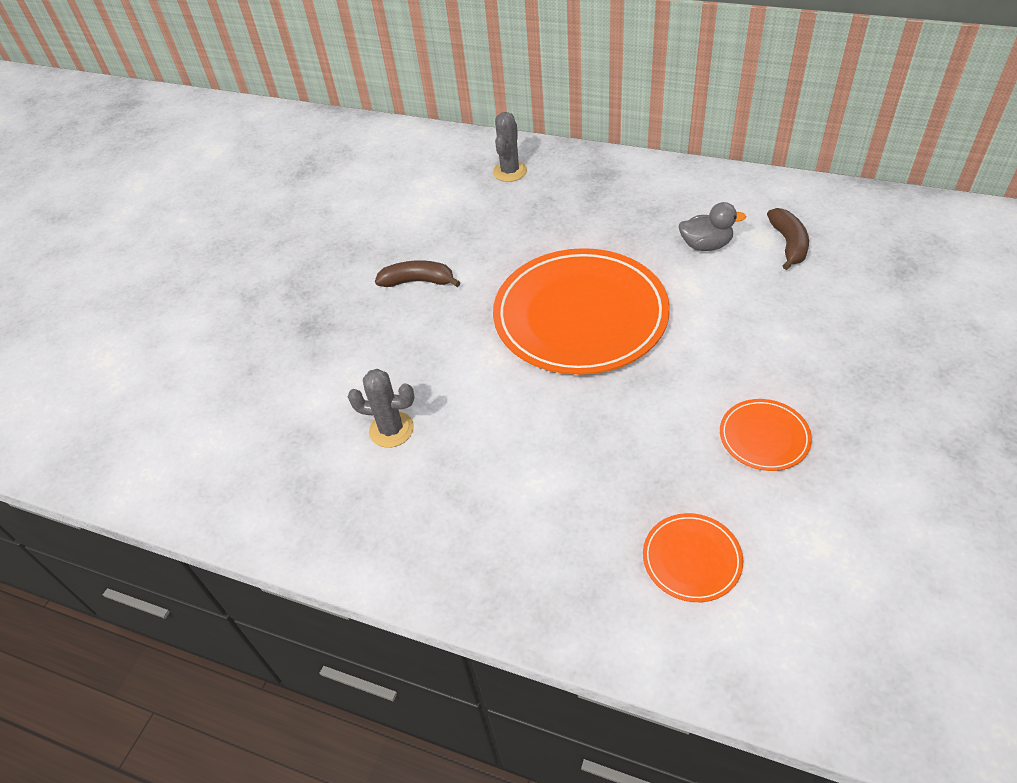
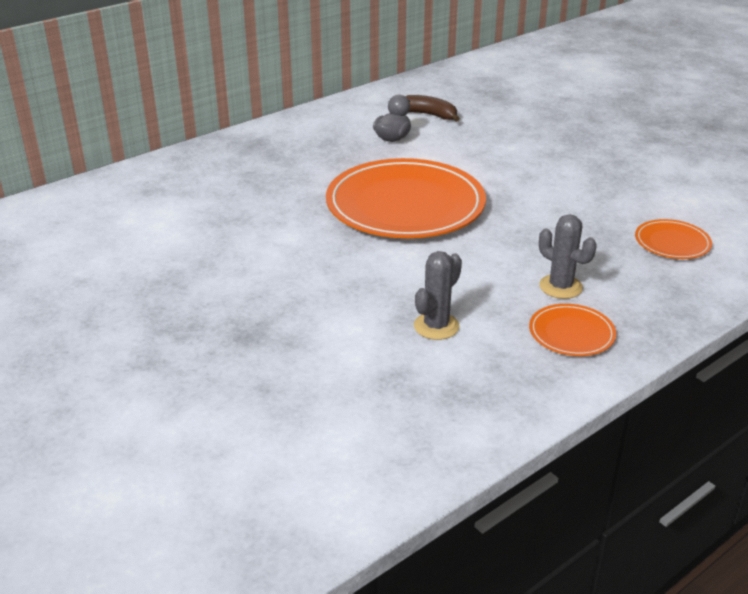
camera: 65 degrees left, 15 degrees down
brown banana [375,260,461,287] -> none
grey cactus [493,112,527,182] -> grey cactus moved to [539,214,597,299]
orange plate [720,399,812,471] -> orange plate moved to [529,304,616,356]

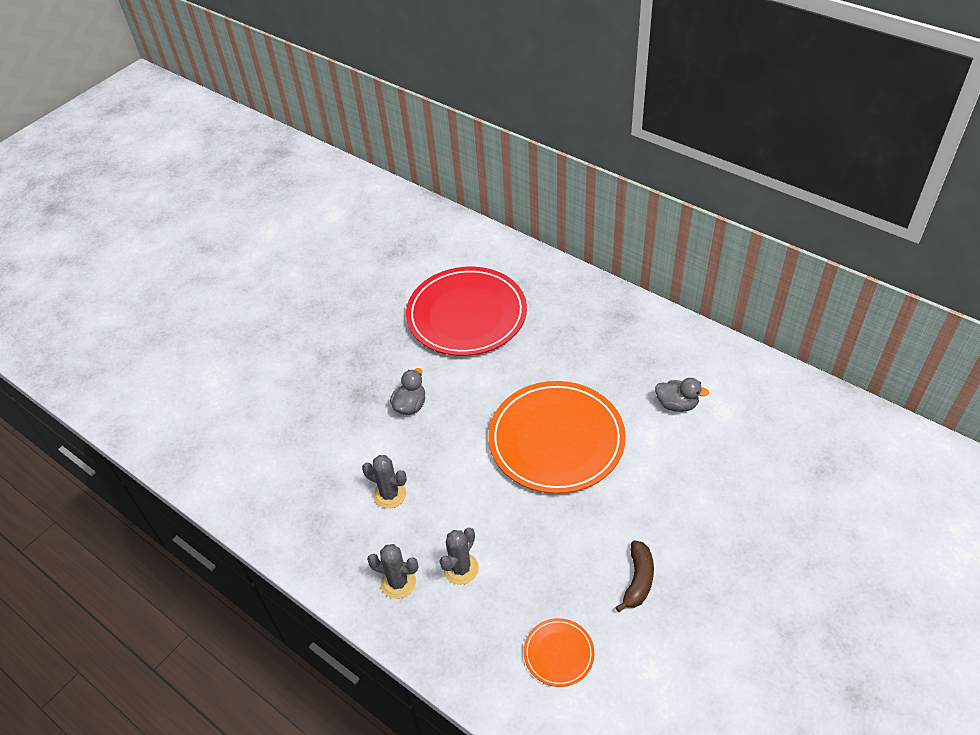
camera: 80 degrees right, 15 degrees up
brown banana [405,95,460,122] -> brown banana moved to [615,540,654,612]
orange plate [529,304,616,356] -> grey cactus [367,544,418,599]
none -> grey duck [390,368,425,415]
none -> red plate [406,267,527,356]

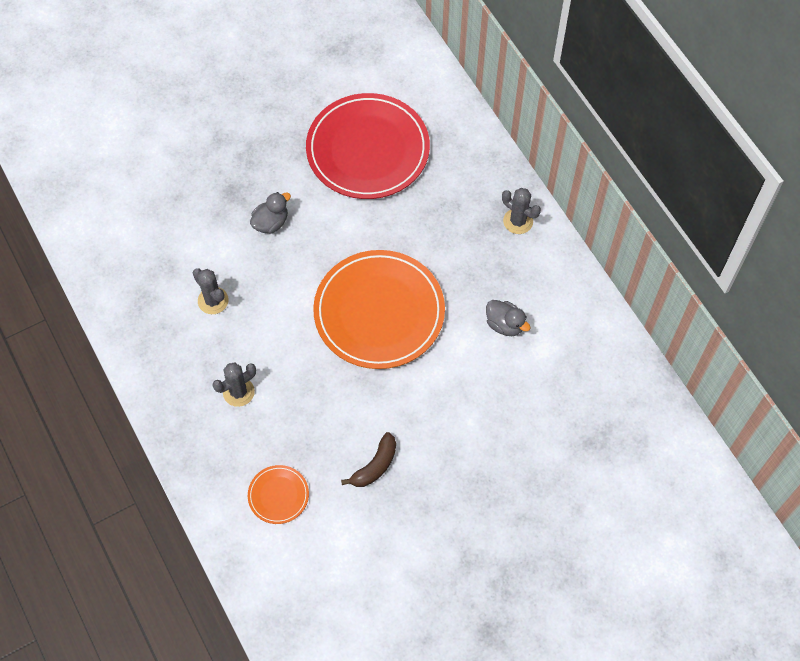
camera: 20 degrees right, 15 degrees up
grey cactus [367,544,418,599] -> grey cactus moved to [502,188,541,234]

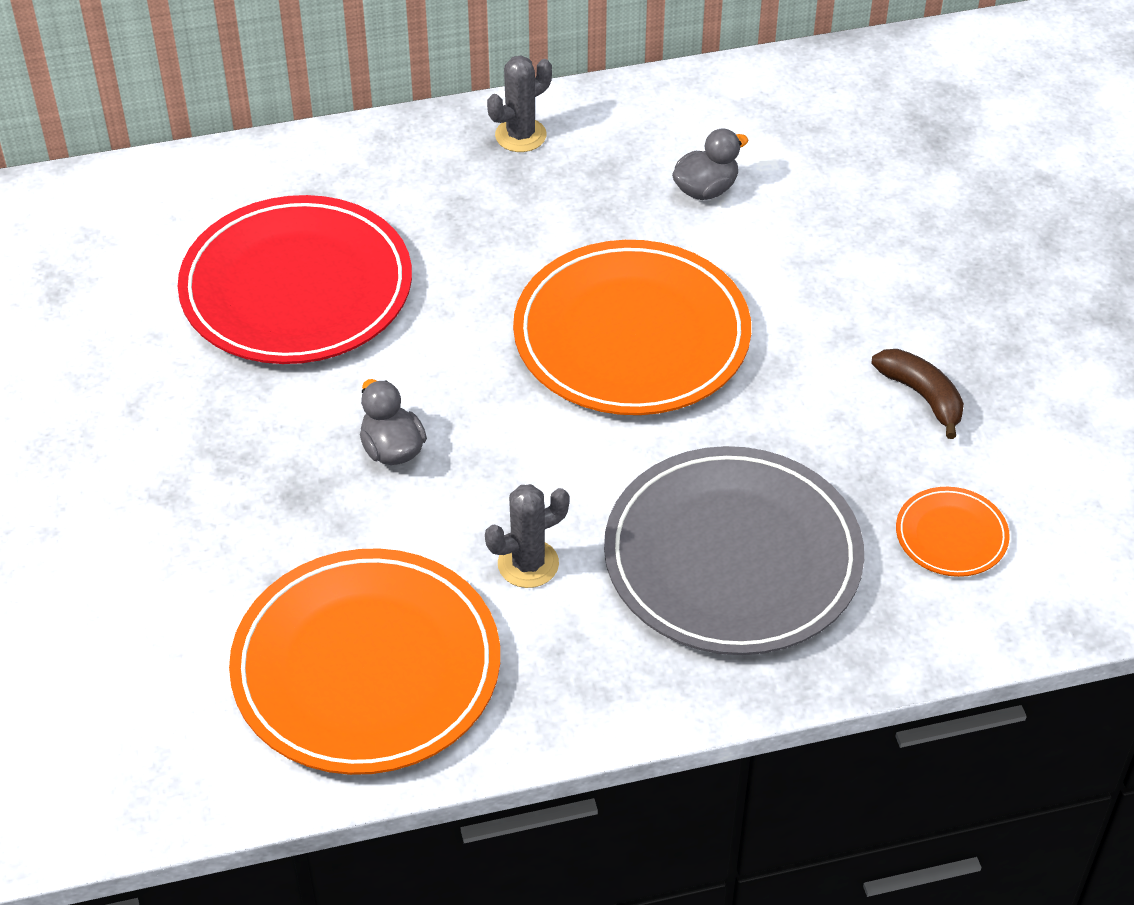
camera: 75 degrees left, 15 degrees down
grey cactus [213,362,256,407] -> grey plate [604,446,864,655]
none -> orange plate [229,548,500,775]

